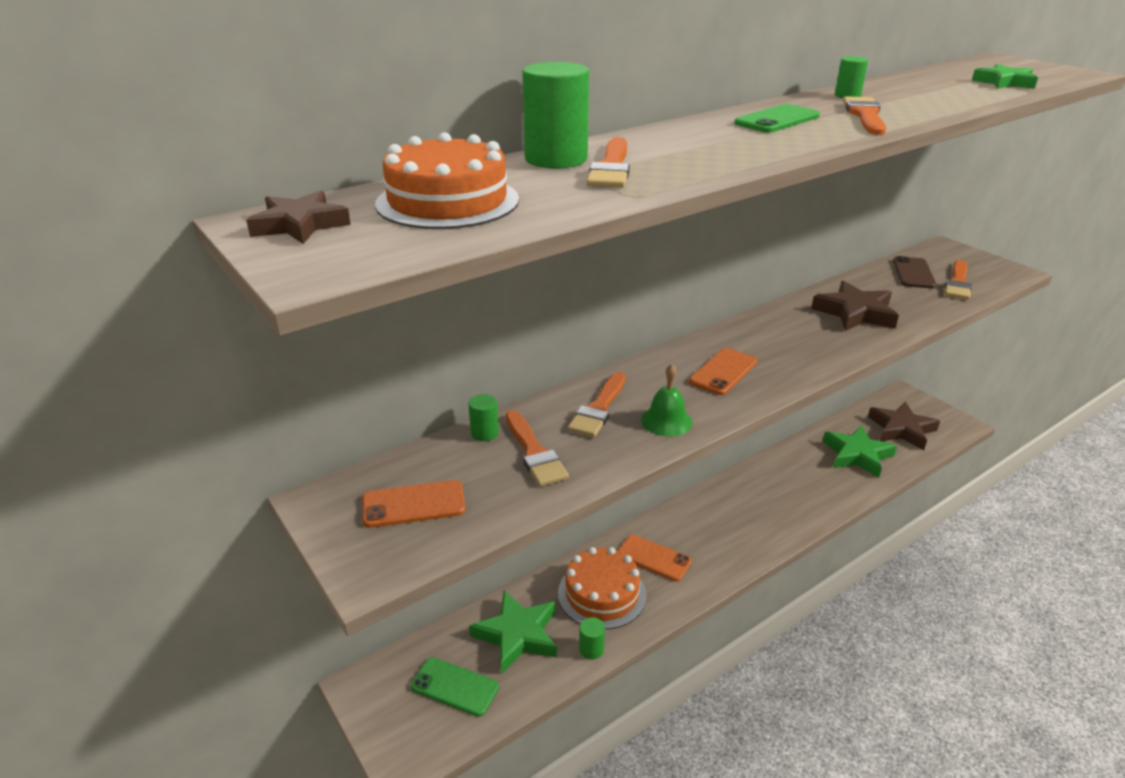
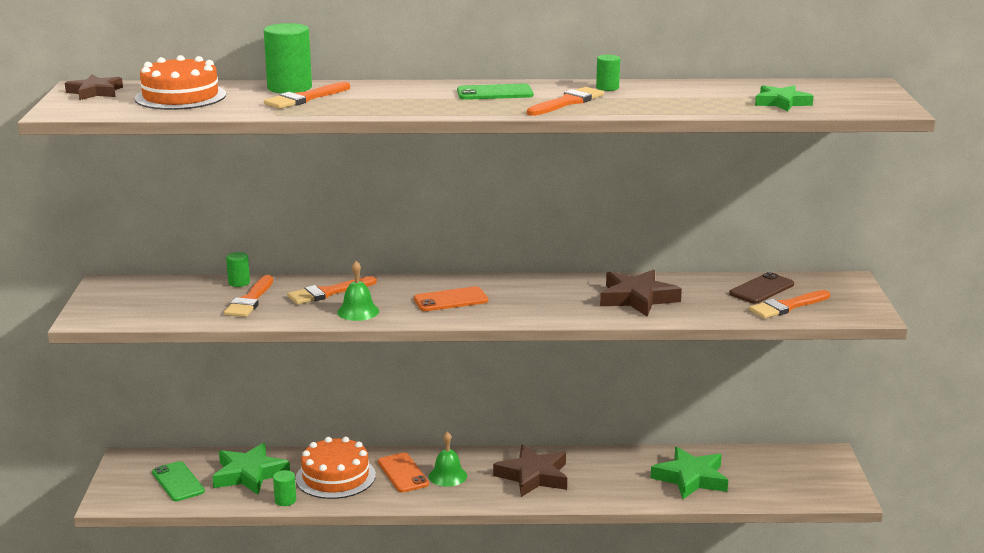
camera: 35 degrees right, 10 degrees down
orange phone [362,480,466,528] -> none
brown star [868,402,940,450] -> brown star moved to [493,444,567,497]
none -> green bell [429,432,467,487]

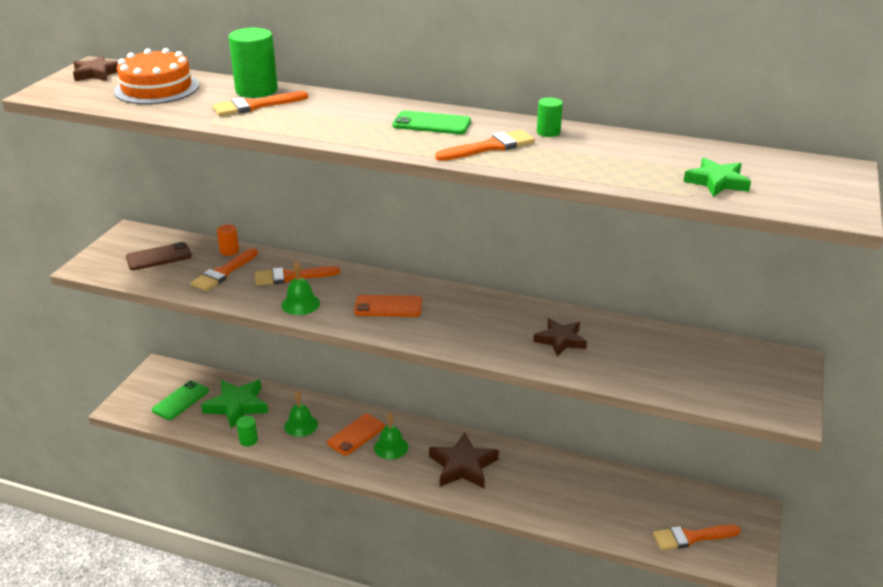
camera: 20 degrees right, 10 degrees up
green phone [152,461,205,501] -> green phone turned 45 degrees clockwise [152,381,209,420]
green cylinder [226,252,250,287] -> orange cylinder [217,224,239,256]
orange cake [295,437,376,499] -> green bell [284,391,318,437]
orange phone [378,453,429,492] -> orange phone turned 45 degrees clockwise [327,414,385,456]
brown star [600,269,682,317] -> brown star [533,318,587,357], size x0.65
green star [651,447,728,499] -> none
brown phone [729,272,794,304] -> brown phone moved to [126,242,192,270]
orange brush [749,290,830,319] -> orange brush moved to [653,525,741,550]

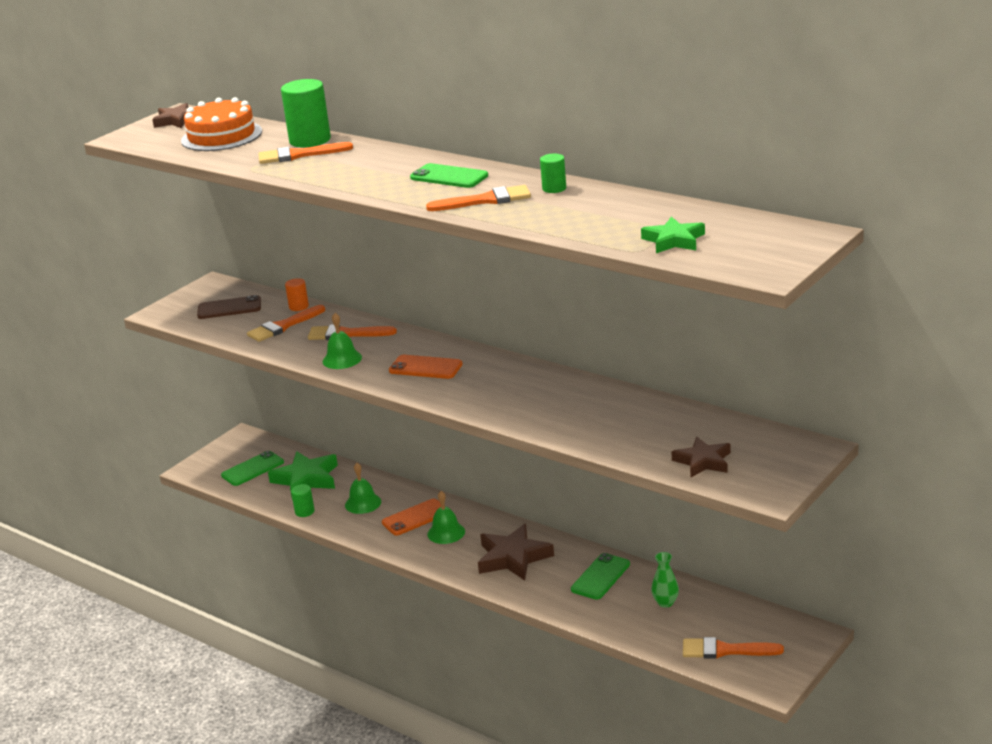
camera: 20 degrees right, 5 degrees down
brown star [533,318,587,357] -> brown star moved to [671,437,731,477]
none -> green phone [571,553,630,600]
none -> green vase [651,552,679,608]

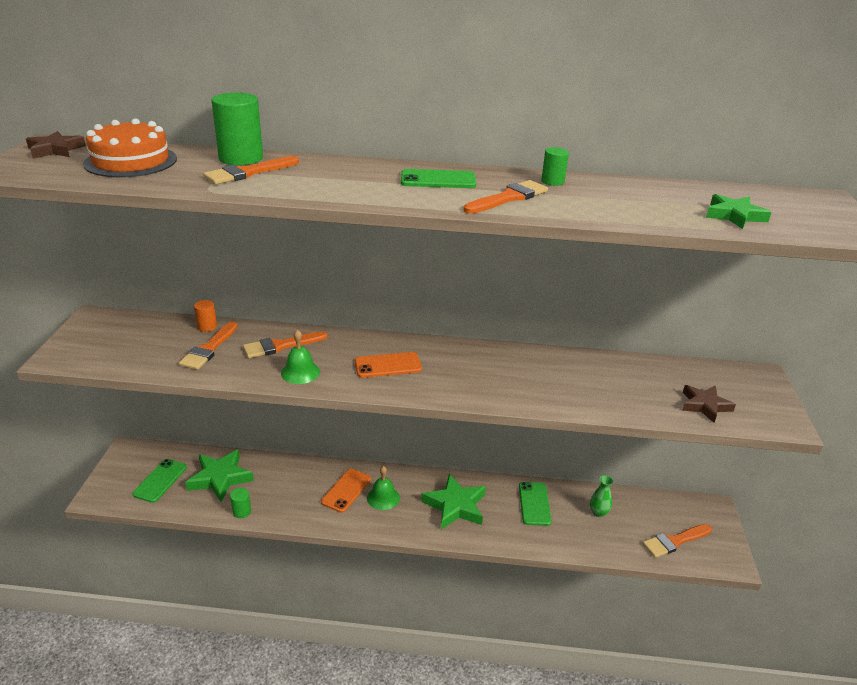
camera: 35 degrees left, 5 degrees up
brown phone [197,295,261,319] -> none
green bell [345,463,381,514] -> none
brown star [478,524,554,580] -> green star [421,474,486,529]

